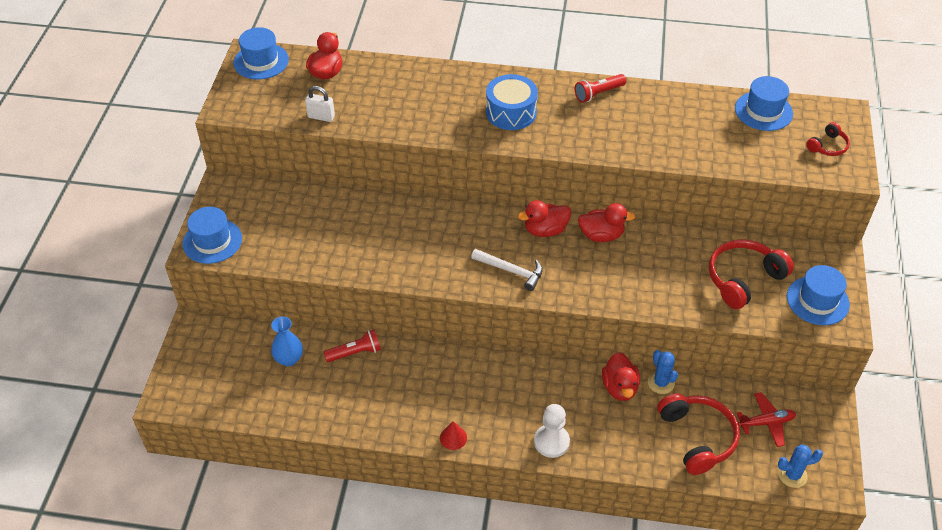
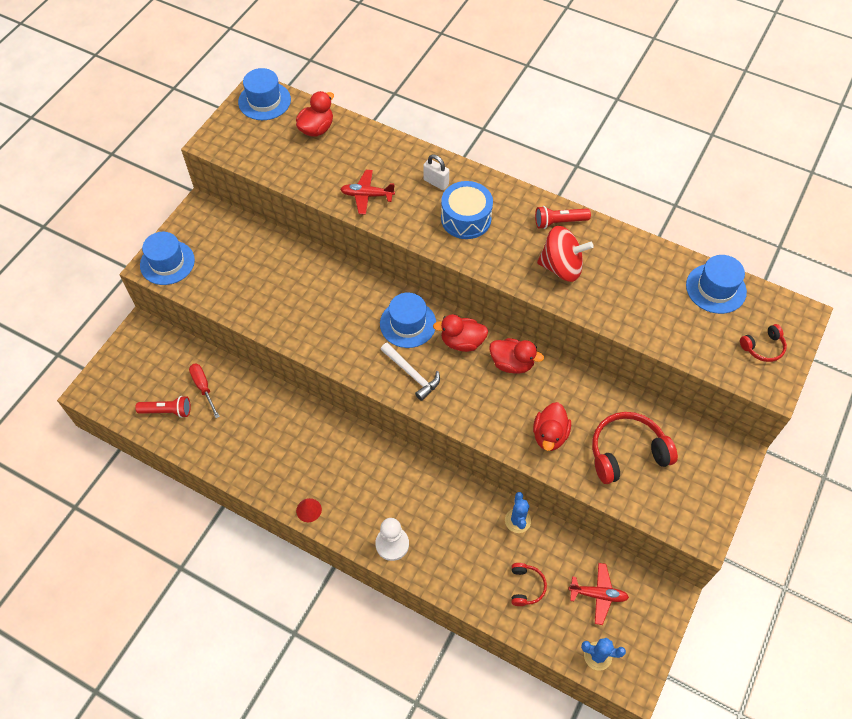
camera: 20 degrees right, 10 degrees up
blue vase [271,316,303,366] -> red screwdriver [189,364,220,418]
white padlock [305,86,335,122] -> white padlock moved to [423,155,449,190]
red flashlight [324,329,381,362] -> red flashlight moved to [135,396,191,418]
red duck [602,352,640,401] -> red duck moved to [533,402,571,451]
red headphones [657,393,740,475] -> red headphones [511,563,547,606], size x0.53
blue hat [787,265,850,325] -> blue hat moved to [380,292,436,348]
none -> red plane [340,170,395,215]
none -> red spinning top [537,226,594,282]

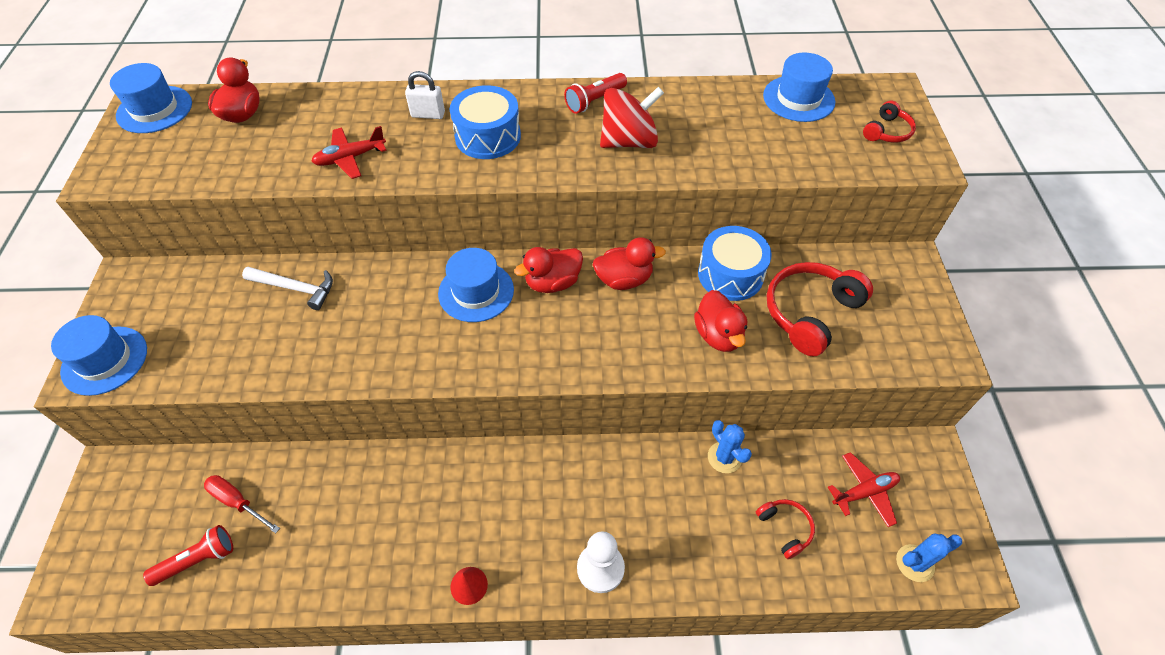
camera: 30 degrees left, 5 degrees down
white hammer [381,343,440,401] -> white hammer moved to [242,267,333,310]
none -> blue drum [698,226,772,301]

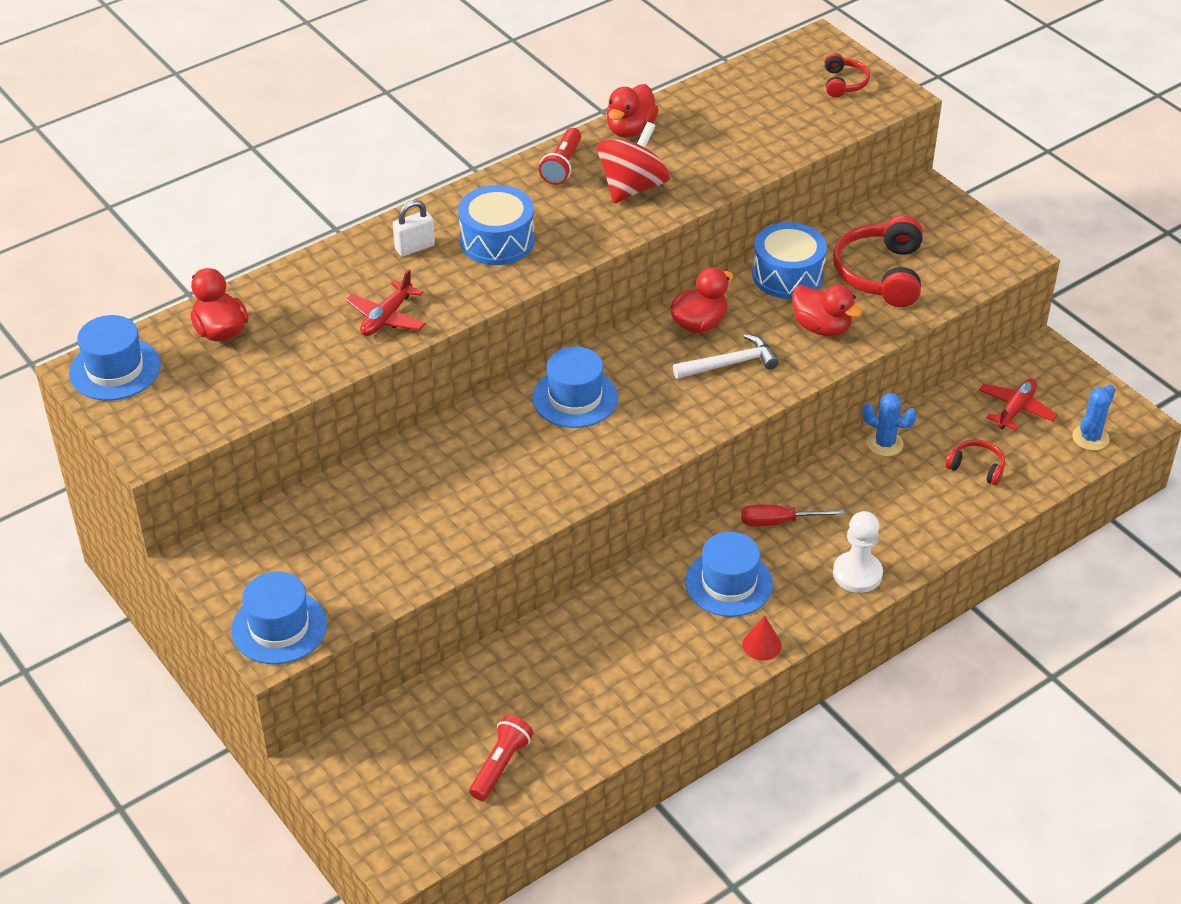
camera: 35 degrees left, 10 degrees down
red screwdriver [204,475,280,533] -> red screwdriver moved to [741,505,845,526]
white hammer [242,267,333,310] -> white hammer moved to [673,334,779,379]
red duck [514,247,583,293] -> red duck moved to [606,84,659,138]
blue hat [763,53,835,122] -> blue hat moved to [685,532,773,617]

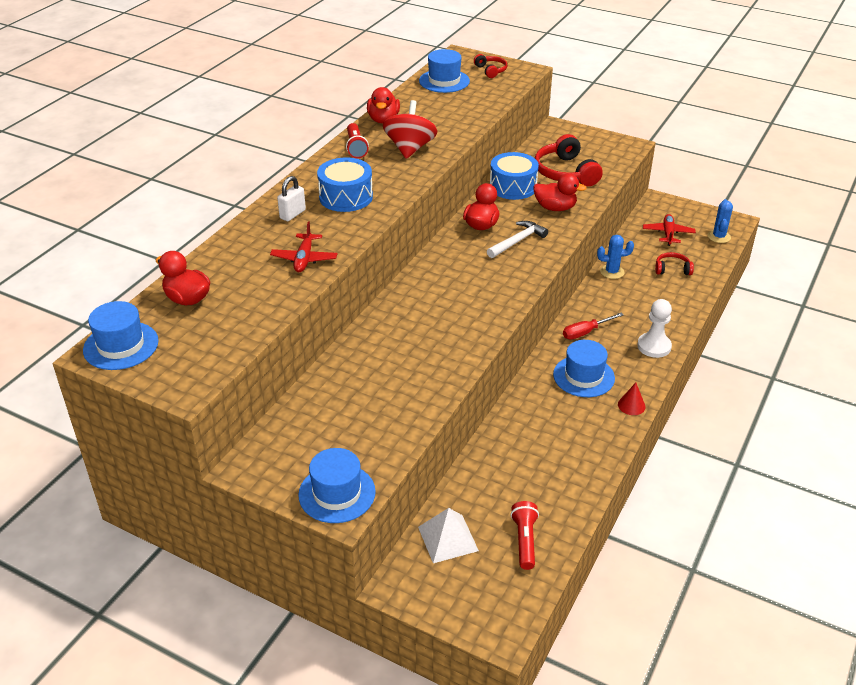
camera: 25 degrees left, 5 degrees down
blue hat [532,347,618,428] -> blue hat moved to [419,49,470,93]
none -> white pyramid [418,508,479,563]

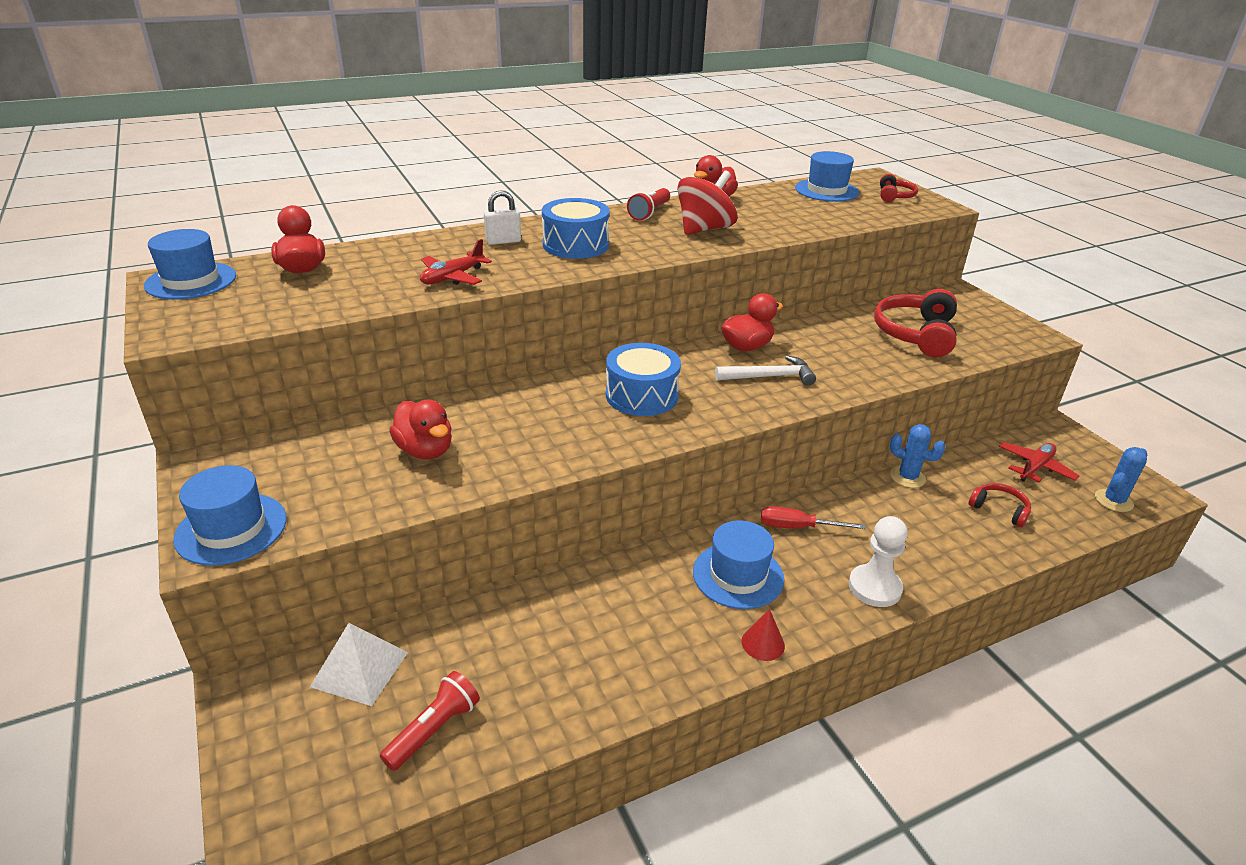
camera: 35 degrees right, 5 degrees down
blue drum [490,152,539,200] -> blue drum moved to [606,343,681,416]
red duck [533,173,587,211] -> red duck moved to [389,400,452,459]

